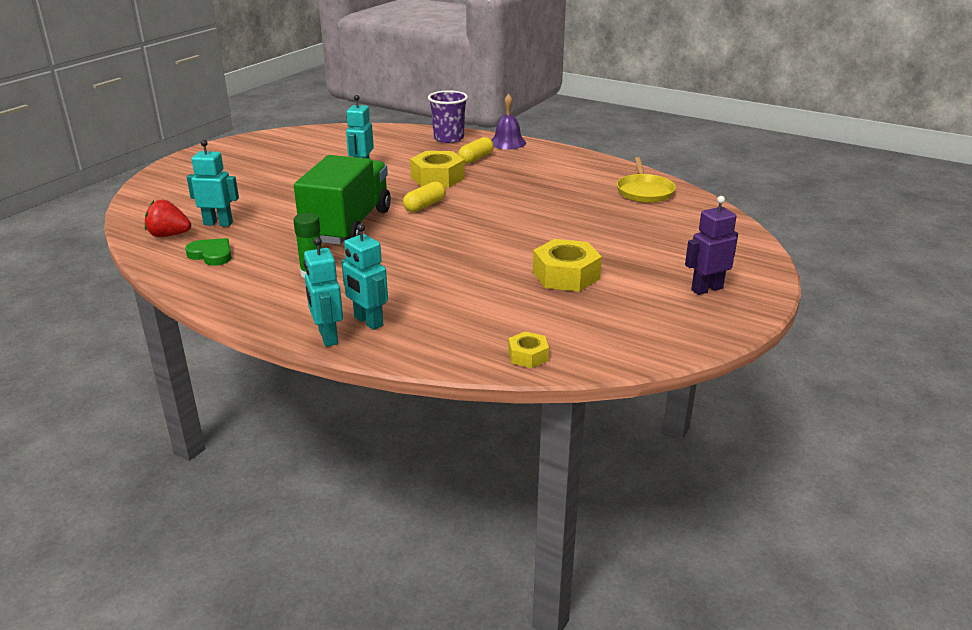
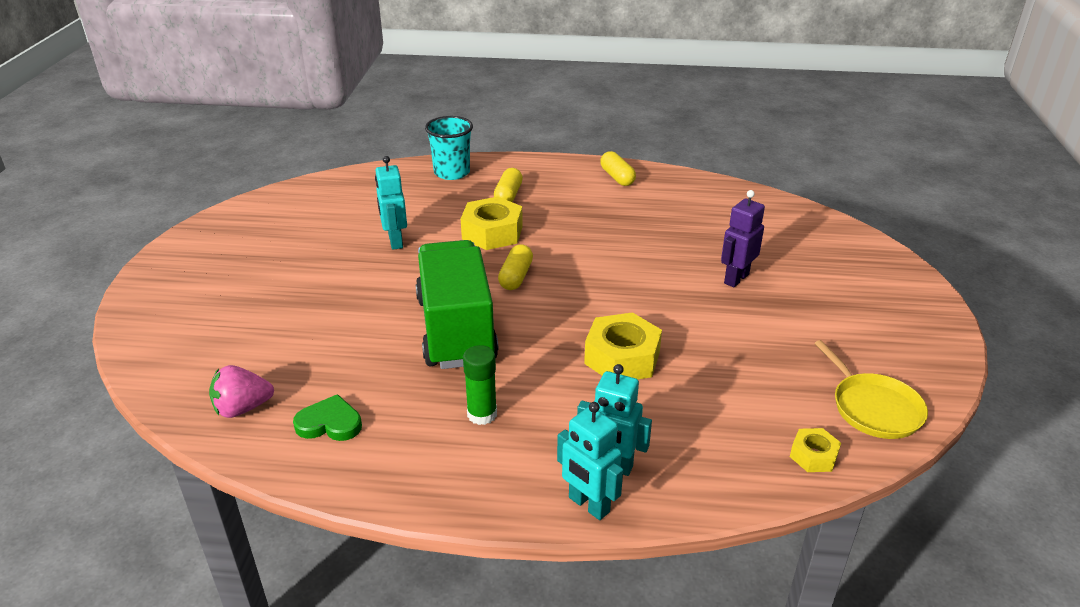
camera: 25 degrees left, 5 degrees up
red strawberry [144,200,191,237] -> pink strawberry [209,365,274,418]
turquoise robot [187,140,239,226] -> none
purple cup [428,90,468,143] -> turquoise cup [425,116,473,180]
purple bell [492,94,526,149] -> none
yellow nut [533,239,602,292] -> yellow nut moved to [584,312,662,379]
yellow pan [617,157,676,203] -> yellow pan moved to [814,340,928,439]
purple robot [685,196,738,295] -> purple robot moved to [721,190,765,287]
none -> yellow capsule [600,151,636,186]

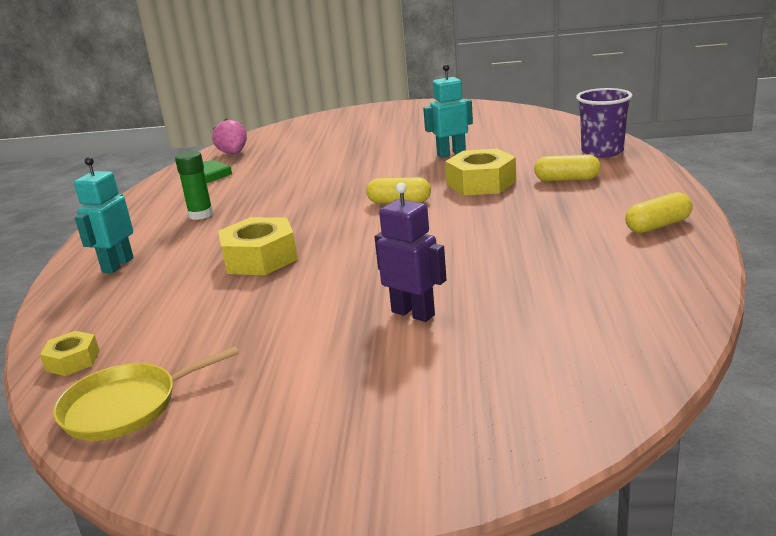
camera: 90 degrees right, 10 degrees down
green truck [415,240,499,369] -> none
turquoise cup [425,116,473,180] -> purple cup [576,88,632,158]
turquoise robot [557,402,623,520] -> none

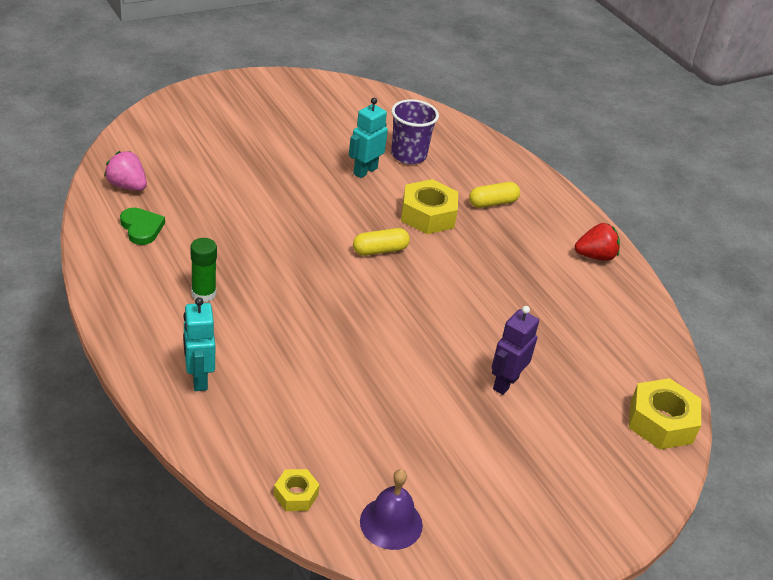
camera: 40 degrees left, 15 degrees up
yellow pan [53,346,239,441] -> purple bell [360,469,423,550]
yellow nut [218,217,298,275] -> yellow nut moved to [629,378,701,450]
purple robot [375,183,447,322] -> purple robot turned 60 degrees counterclockwise [492,306,539,395]
purple cup [576,88,632,158] -> purple cup moved to [391,99,439,164]
yellow capsule [625,192,693,233] -> red strawberry [575,223,620,261]

